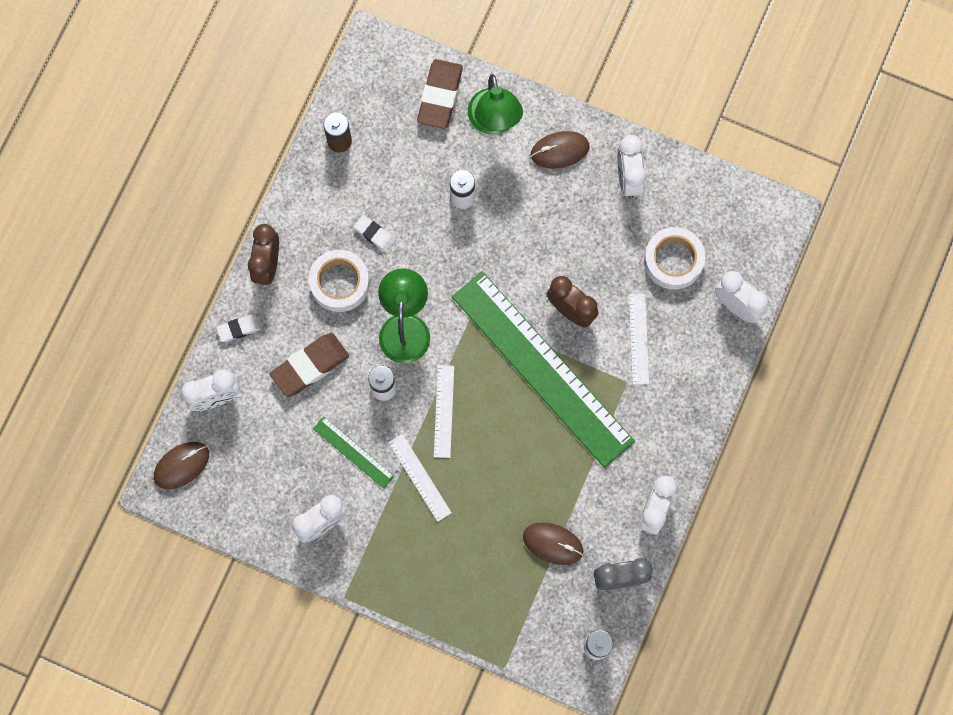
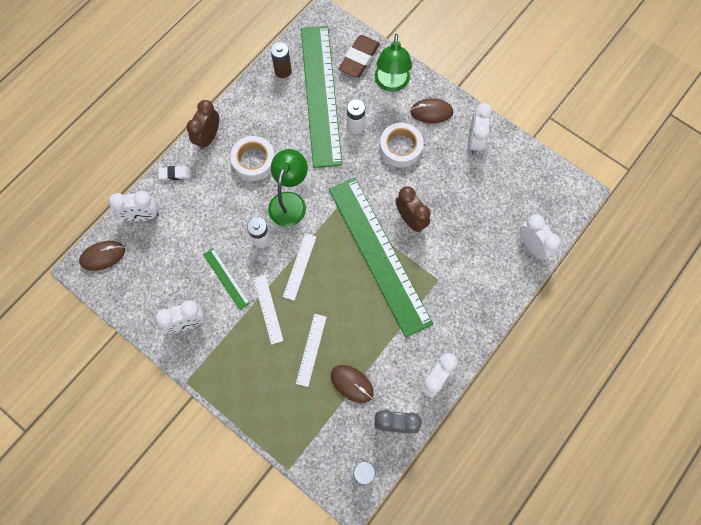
camera: 15 degrees right, 5 degrees down
brown eraser [270,333,349,397] -> none
white eraser [353,215,395,252] -> none
white ruler [629,294,649,385] -> white ruler moved to [296,314,327,387]
white tape [644,227,705,290] -> white tape moved to [380,123,423,167]
none -> green ruler [301,26,342,168]

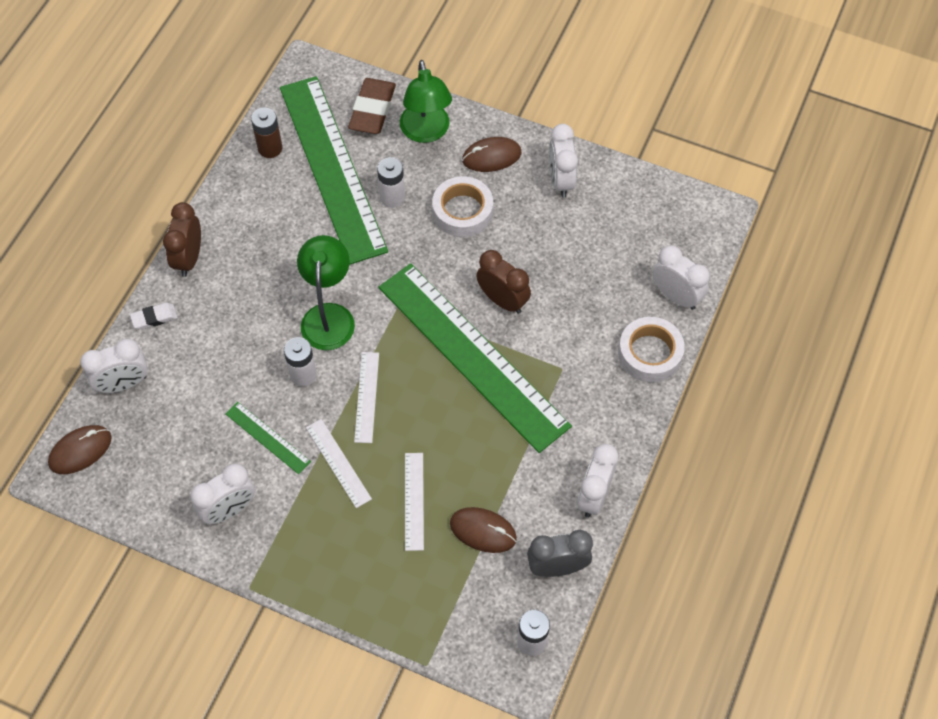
camera: 15 degrees left, 10 degrees down
white tape [230,136,275,181] -> white tape moved to [618,317,685,382]

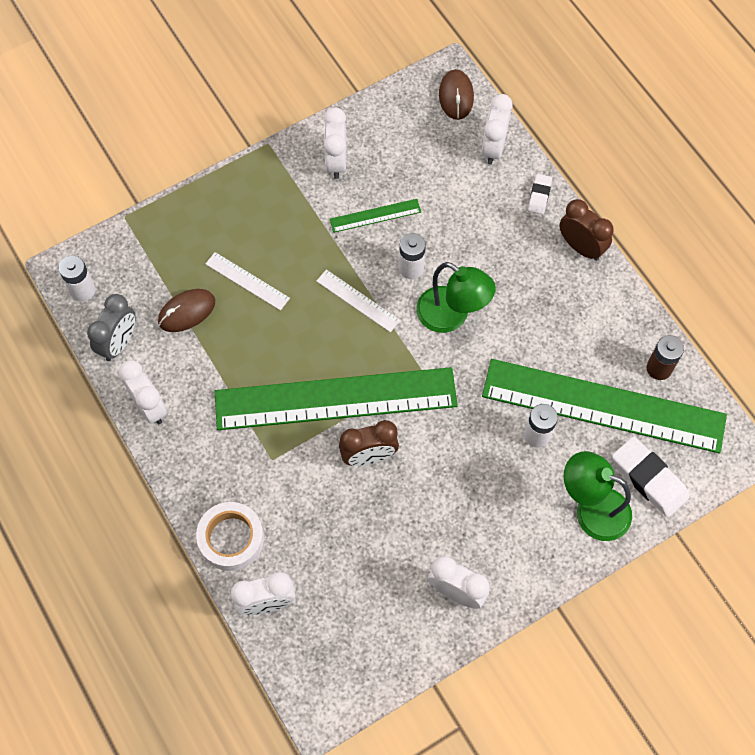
camera: 125 degrees right, 5 degrees up
white ruler [306,419,372,508] -> none
brown eraser [348,78,396,134] -> white eraser [612,436,690,517]
white tape [432,176,493,237] -> none
brown mouse [462,137,522,172] -> none

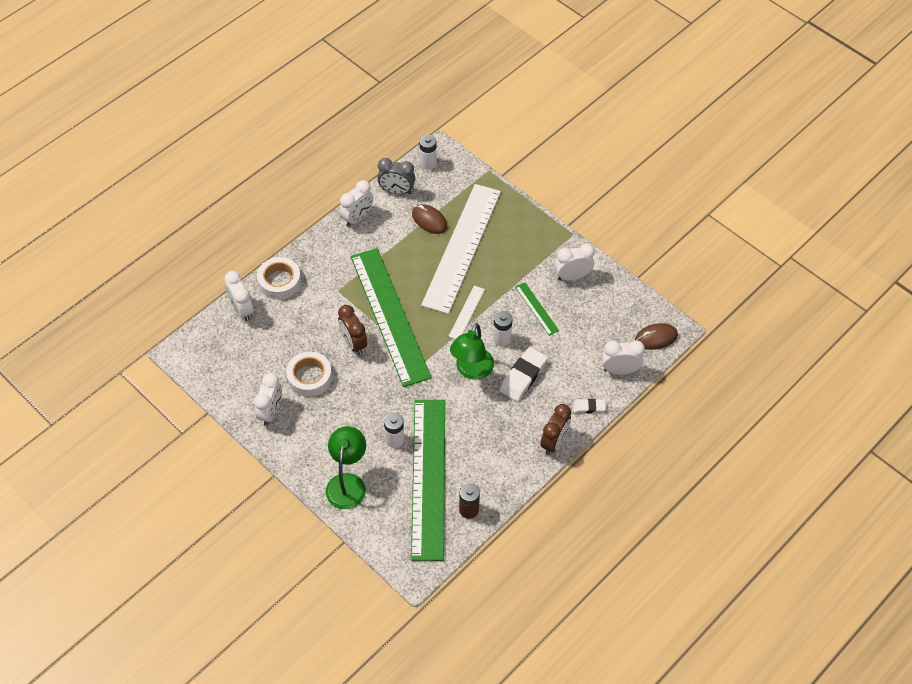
camera: 75 degrees right, 10 degrees down
white ruler [205,252,290,311] -> white ruler [421,184,501,314], size x2.48
white eraser [612,436,690,517] -> white eraser moved to [499,347,548,401]
none -> white tape [286,352,332,397]

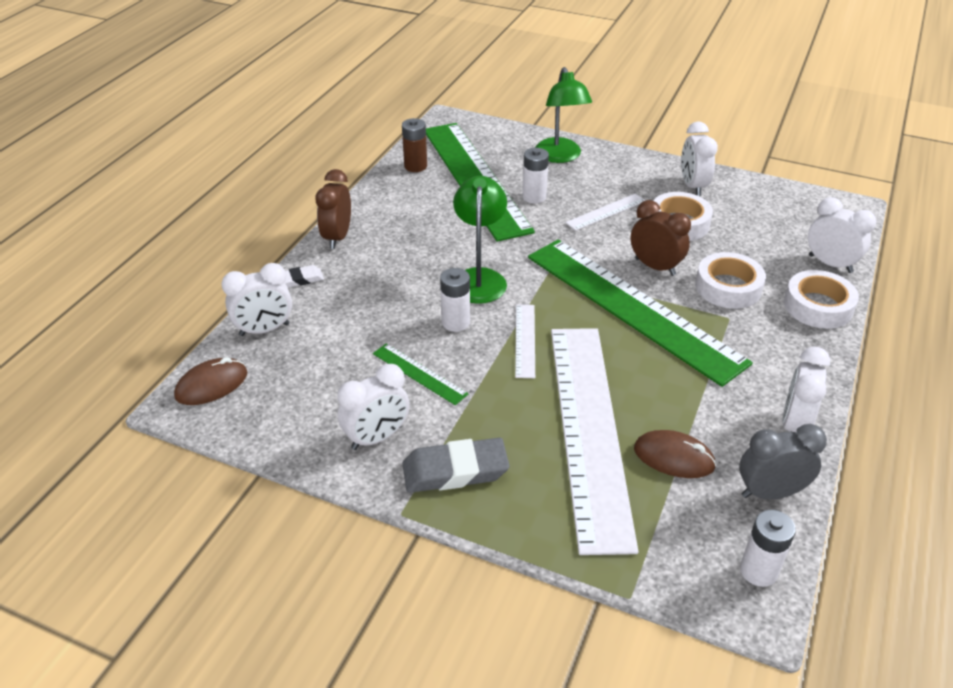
camera: 160 degrees right, 15 degrees down
white eraser [499,347,548,401] -> none
none -> grey eraser [402,438,510,493]
none -> white ruler [565,194,646,231]
none -> white tape [695,252,766,309]

